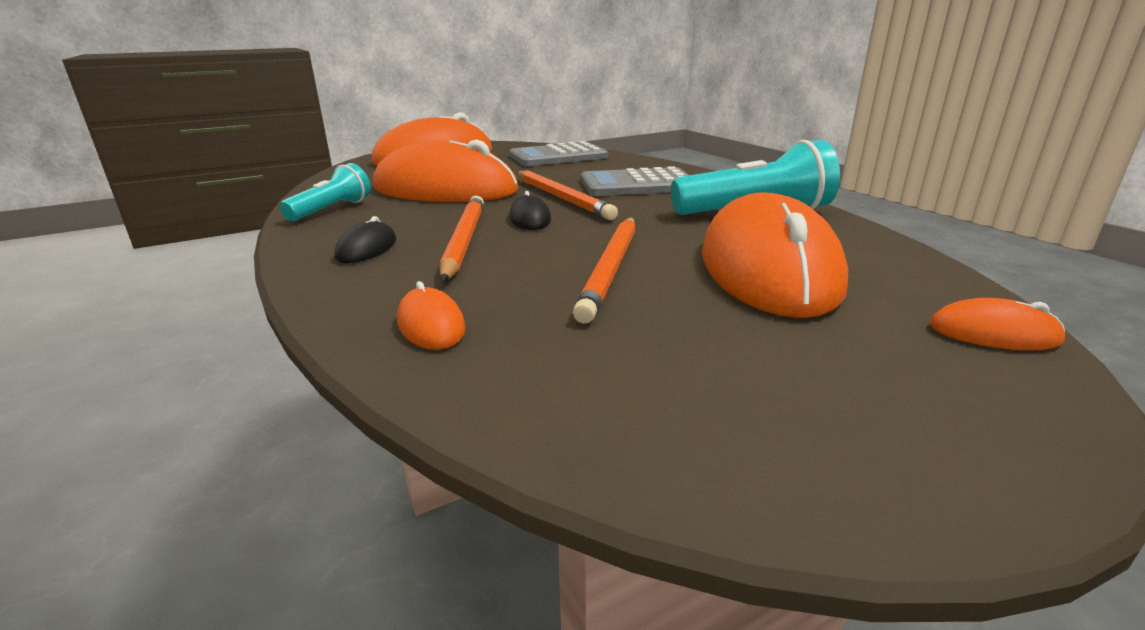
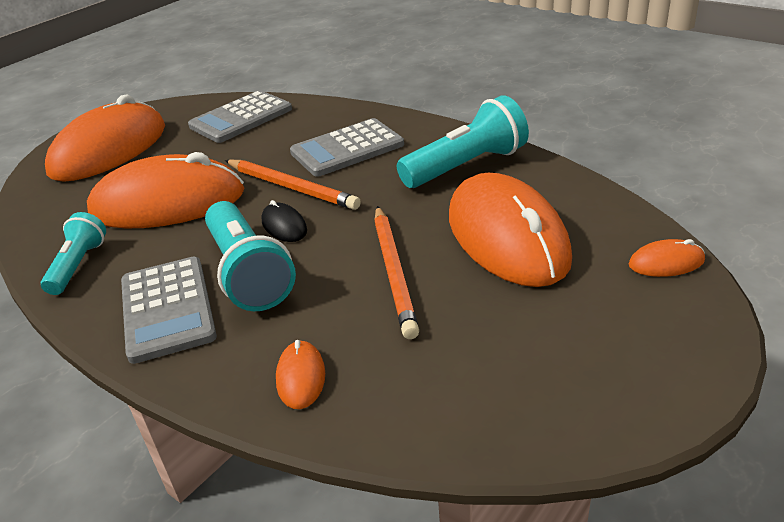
camera: 20 degrees left, 10 degrees up
black mouse [334,216,396,263] -> grey calculator [121,256,217,364]
orange mouse [397,281,466,350] -> orange mouse turned 45 degrees clockwise [276,340,325,409]
orange pencil [440,196,484,282] -> turquoise flashlight [205,201,296,311]

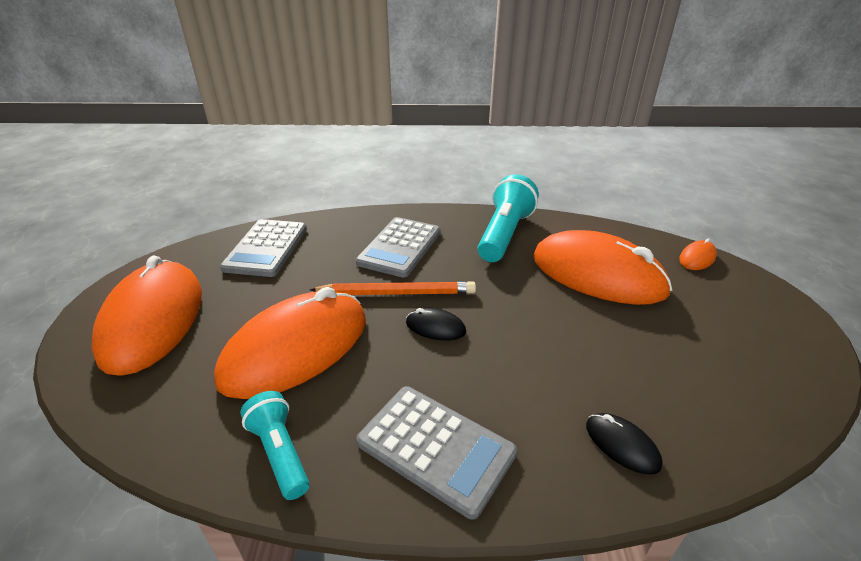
camera: 40 degrees left, 0 degrees up
turquoise flashlight [205,201,296,311] -> none
orange mouse [276,340,325,409] -> black mouse [586,413,663,475]
orange pencil [374,206,419,339] -> none

